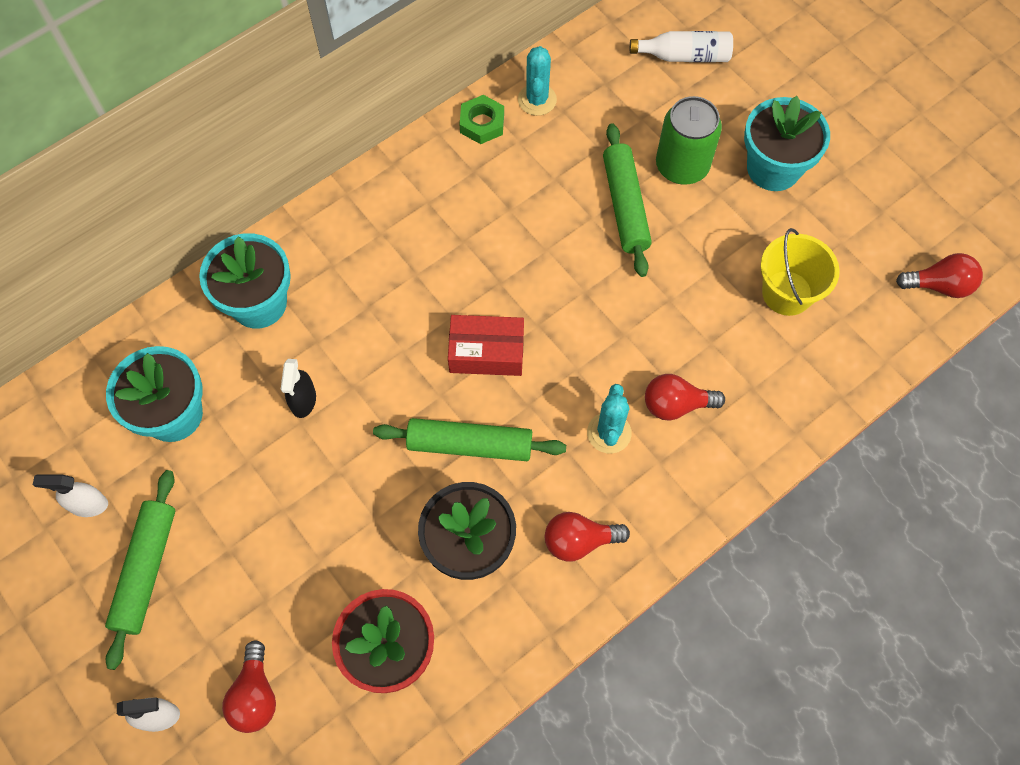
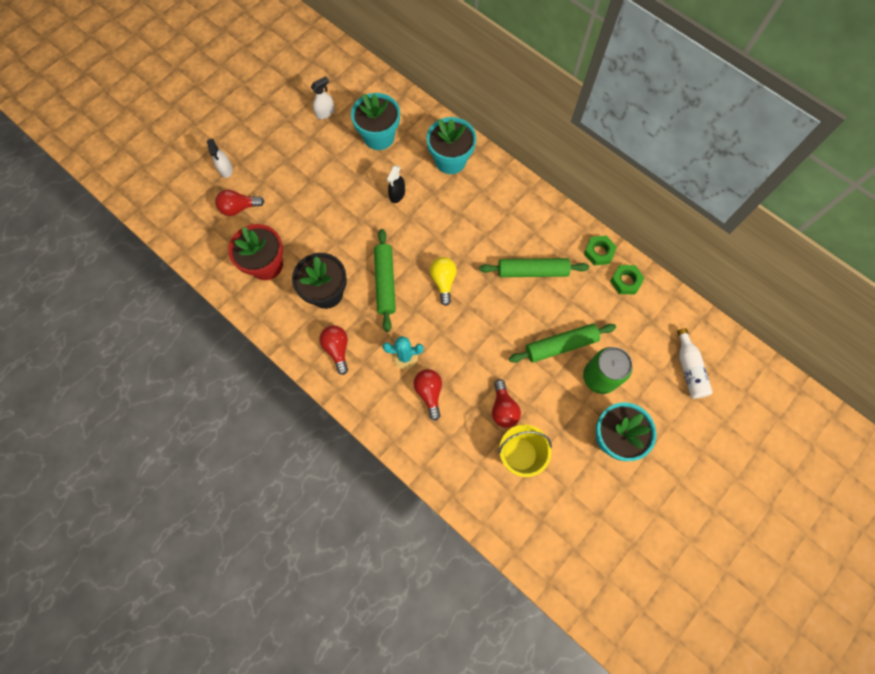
camera: 80 degrees right, 5 degrees up
white spray bottle [33,475,108,517] -> white spray bottle turned 60 degrees clockwise [311,76,335,119]
green rolling pin [105,470,175,670] -> green rolling pin moved to [479,258,589,277]
black spray bottle [281,359,316,418] -> black spray bottle turned 60 degrees counterclockwise [387,165,405,203]
red box [448,315,524,376] -> yellow light bulb [430,257,457,306]
turquoise cactus [518,46,557,116] -> green nut [610,265,645,294]
red light bulb [896,253,983,298] -> red light bulb moved to [492,379,521,428]

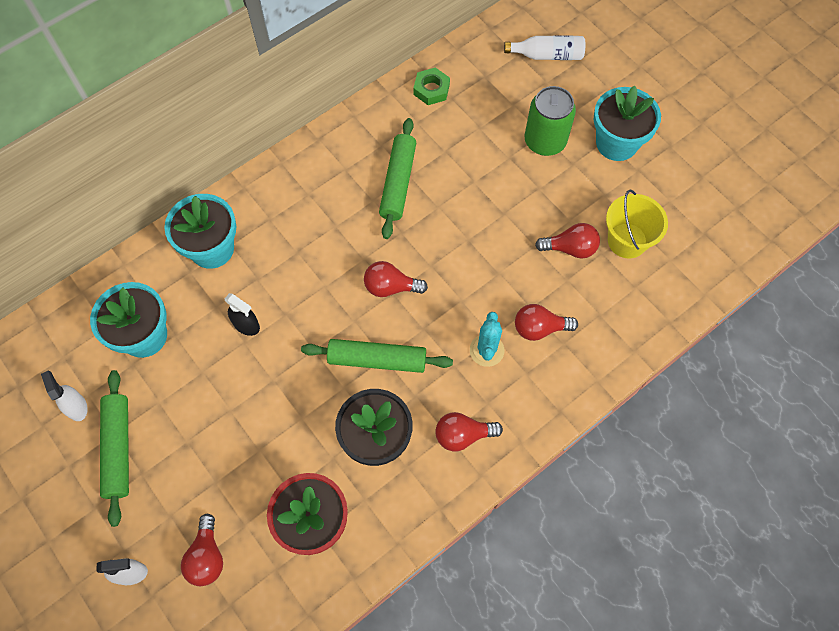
camera: 80 degrees left, 5 degrees down
yellow light bulb [430,257,457,306] -> red light bulb [364,261,428,297]
green rolling pin [509,324,616,363] -> green rolling pin moved to [100,370,129,527]
green nut [584,235,617,266] -> none

